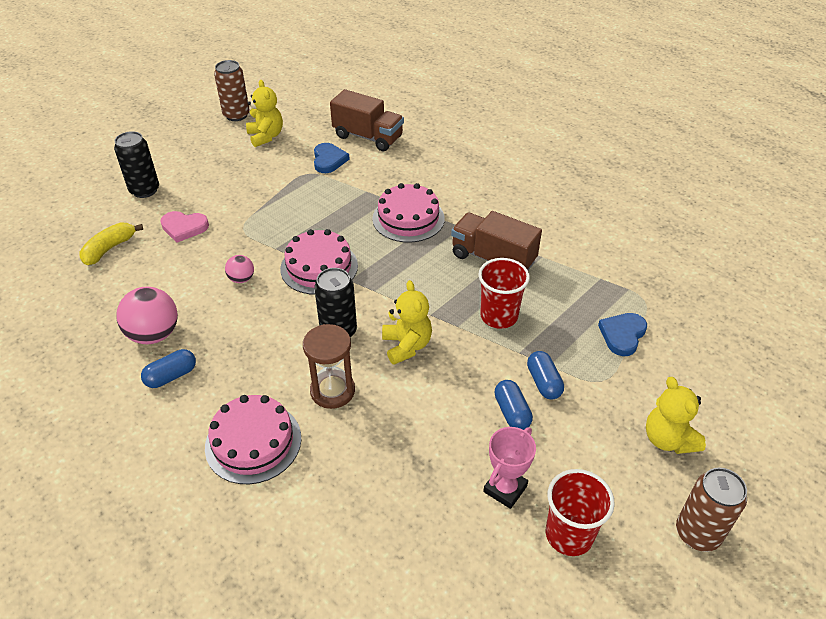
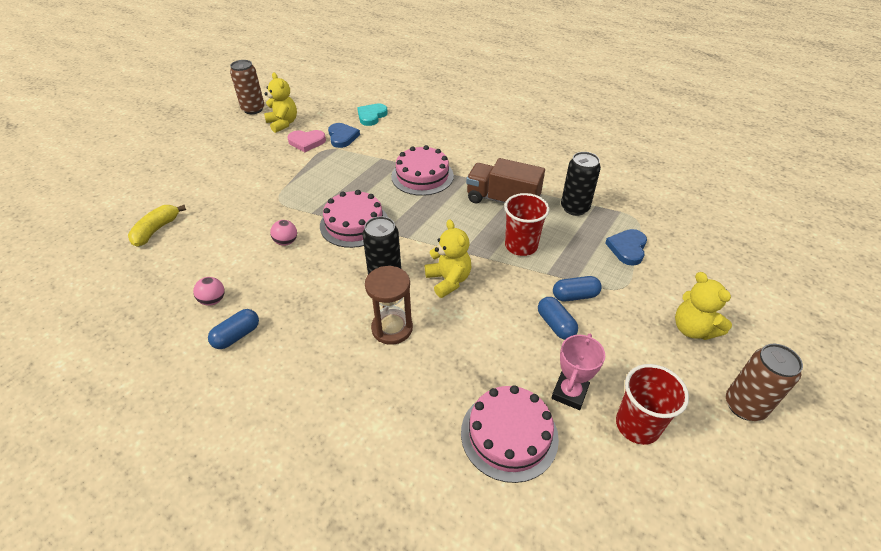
camera: 10 degrees left, 0 degrees up
black can [114,131,159,198] -> black can moved to [561,152,601,216]
pink ball [117,287,178,344] -> pink ball [193,277,225,306], size x0.53
pink heart [160,211,209,243] -> pink heart moved to [287,130,326,152]
pink cake [205,395,301,484] -> pink cake moved to [461,385,559,483]
brown truck [330,89,404,151] -> turquoise heart [357,104,388,126]
blue capsule [527,351,564,400] -> blue capsule turned 75 degrees counterclockwise [553,276,602,301]

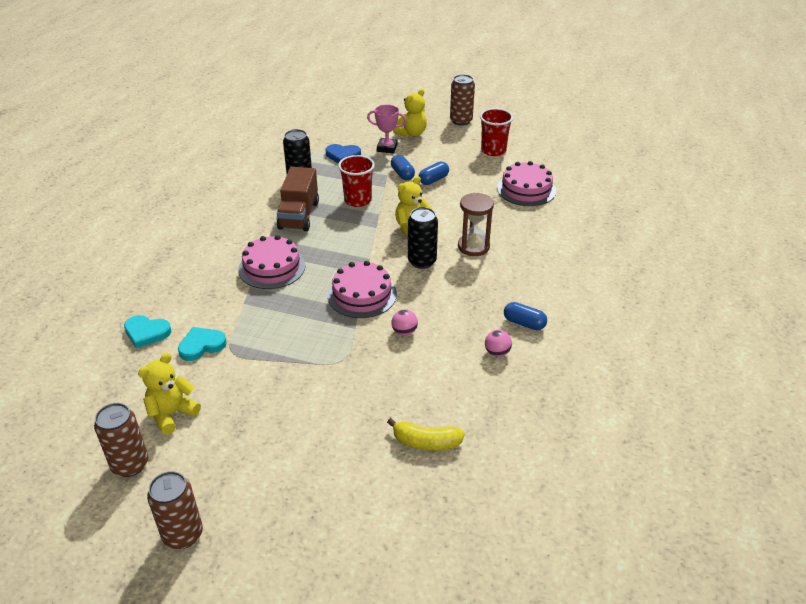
camera: 105 degrees left, 5 degrees down
pink heart [287,130,326,152] -> none
blue heart [328,123,360,148] -> turquoise heart [178,327,227,361]
pink trophy [551,334,605,410] -> pink trophy moved to [367,104,407,153]
none -> brown can [147,471,203,549]

